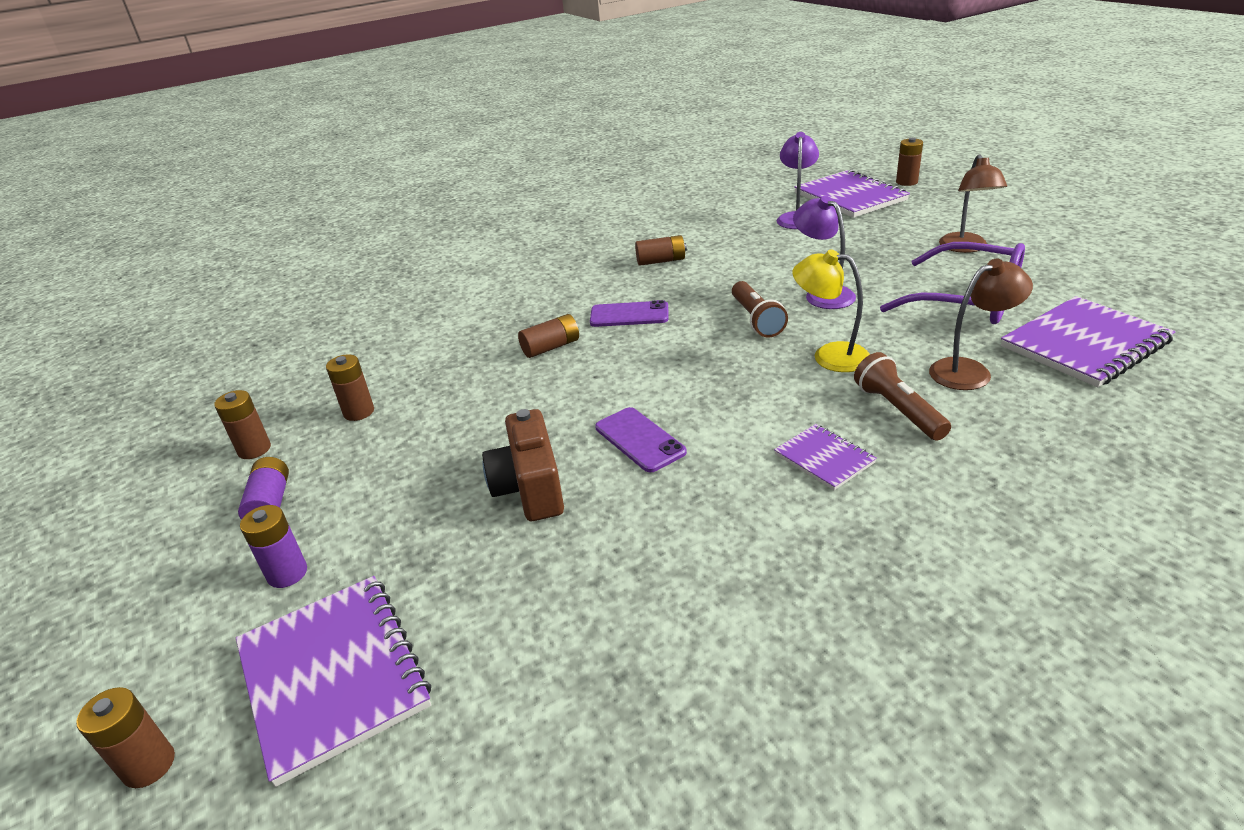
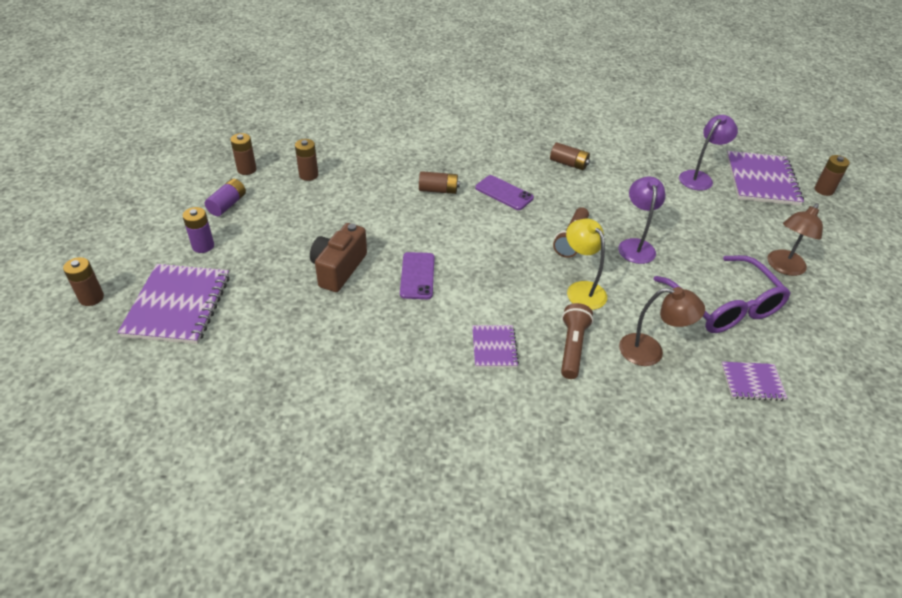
camera: 30 degrees right, 10 degrees up
purple notebook [1001,296,1176,387] -> purple notebook [721,362,788,401], size x0.53

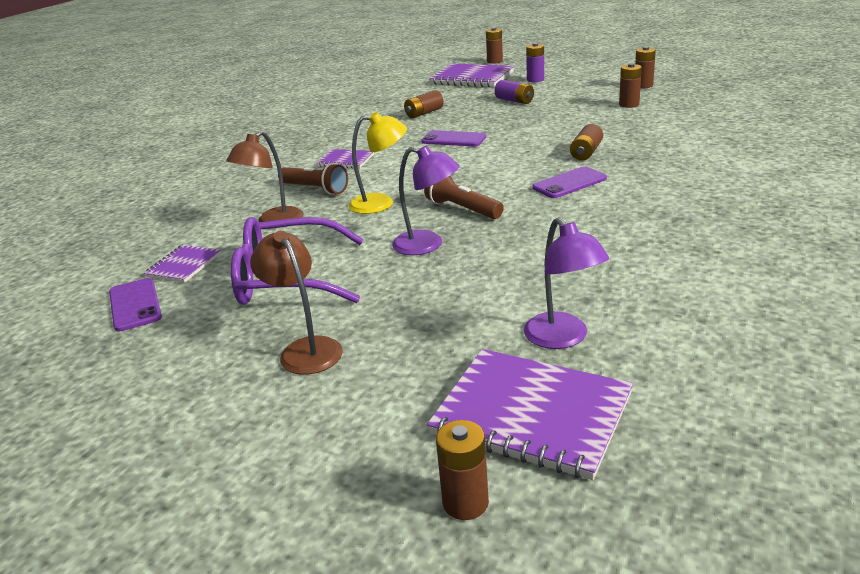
camera: 115 degrees right, 15 degrees down
purple battery [205,179,246,216] -> purple battery moved to [495,80,534,104]
brown camera [310,223,367,292] -> none
brown battery [550,142,590,170] -> brown battery moved to [404,90,444,118]
none -> purple phone [109,278,162,331]

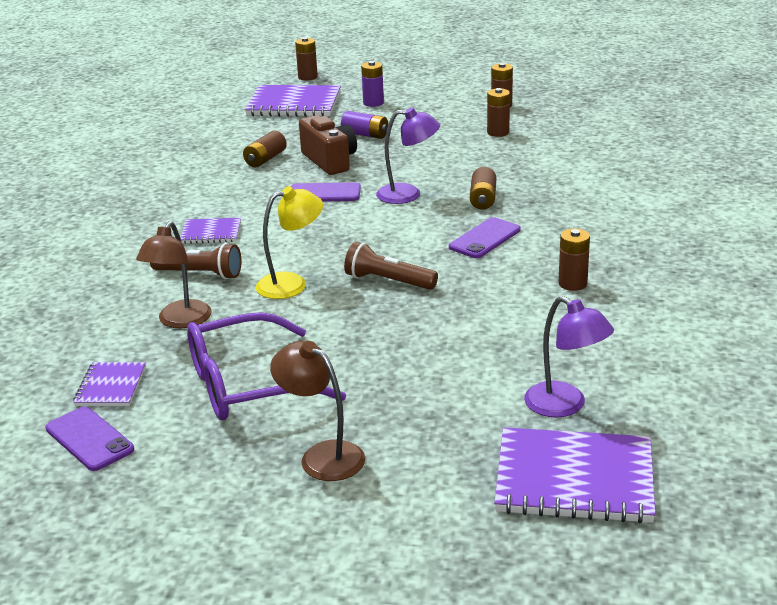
camera: 20 degrees left, 0 degrees up
purple lamp [392,145,459,255] -> purple lamp moved to [376,108,440,204]
brown battery [436,420,489,520] -> brown battery moved to [558,229,590,291]
none -> brown camera [299,115,357,175]

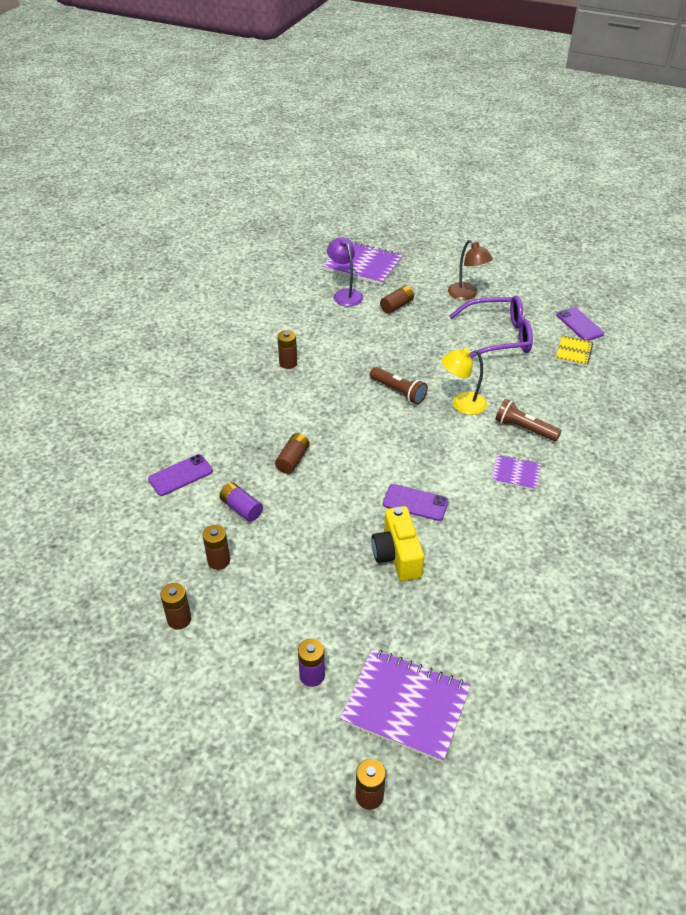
camera: 165 degrees left, 15 degrees up
purple notebook [73,362,146,406] -> yellow notebook [556,335,593,366]
brown lamp [136,221,212,328] -> none
brown battery [243,130,287,167] -> brown battery moved to [380,285,414,314]
brown camera [299,115,357,175] -> yellow camera [371,506,424,581]
purple battery [341,111,388,139] -> purple battery moved to [219,482,263,522]
purple lamp [376,108,440,204] -> none
purple phone [449,217,521,258] -> purple phone moved to [148,454,213,496]

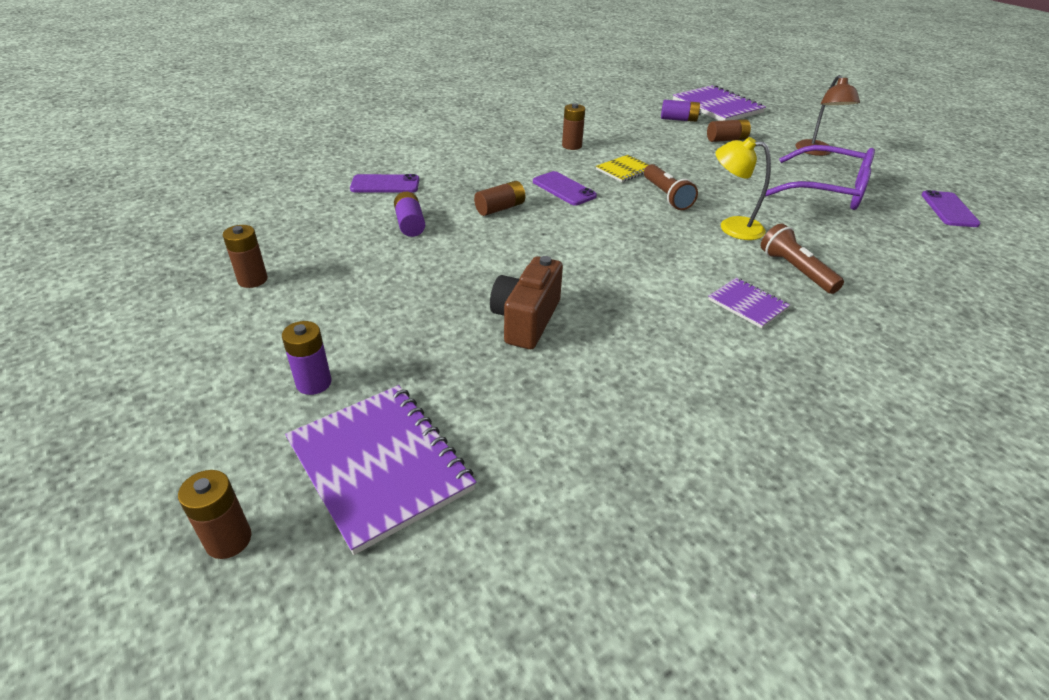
camera: 30 degrees right, 5 degrees down
brown battery [203,525,230,570] -> none
purple lamp [327,237,363,306] -> purple battery [661,100,701,122]
yellow camera [371,506,424,581] -> brown camera [490,256,563,349]
purple phone [383,484,449,521] -> purple phone moved to [533,171,597,206]
yellow notebook [556,335,593,366] -> yellow notebook moved to [596,155,649,182]

